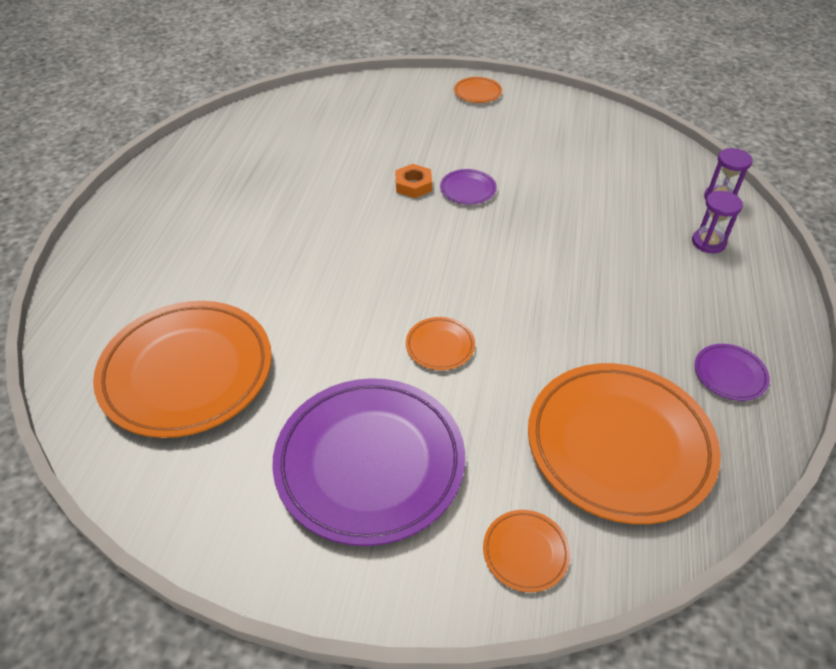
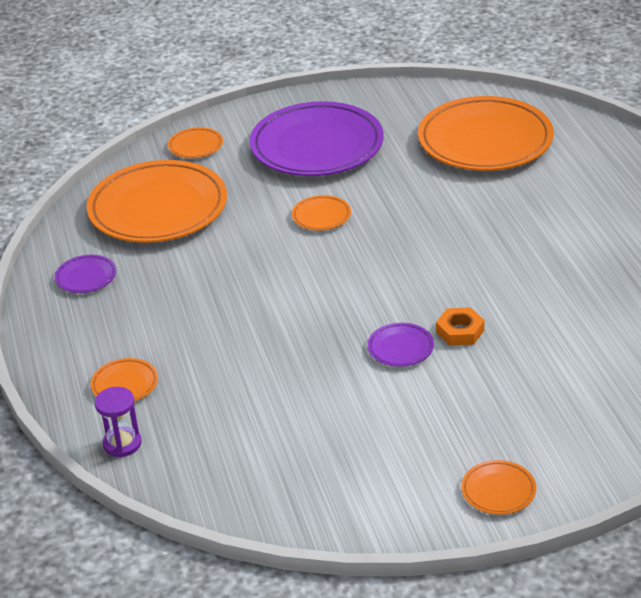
camera: 155 degrees right, 10 degrees down
purple hourglass [692,191,743,253] -> orange plate [90,358,158,401]

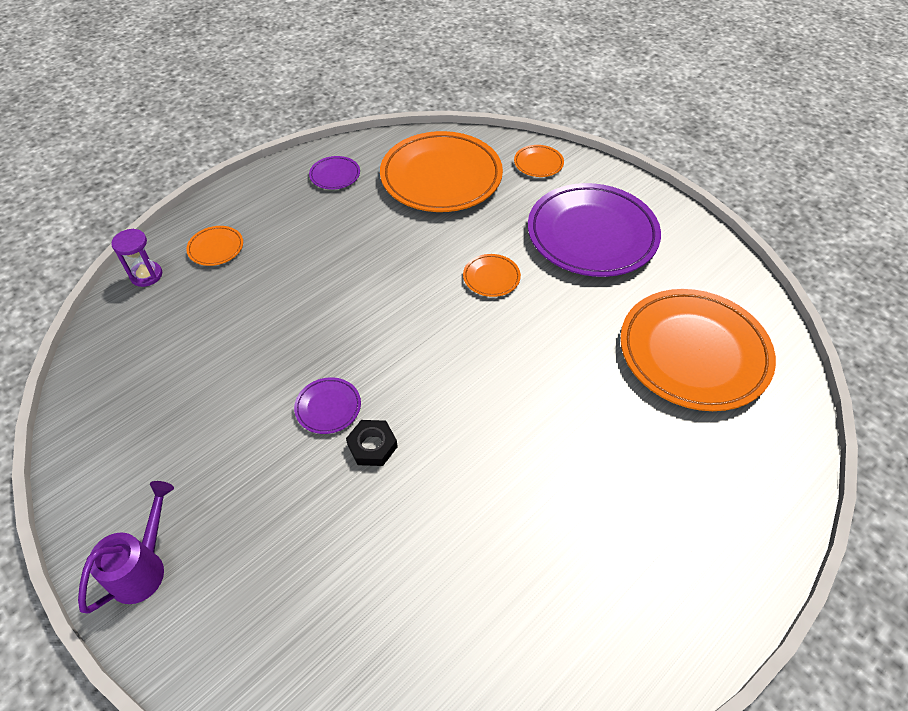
camera: 60 degrees right, 15 degrees up
orange nut [436,307,485,346] -> black nut [346,420,398,466]
orange plate [461,460,536,515] -> purple watering can [78,481,174,614]

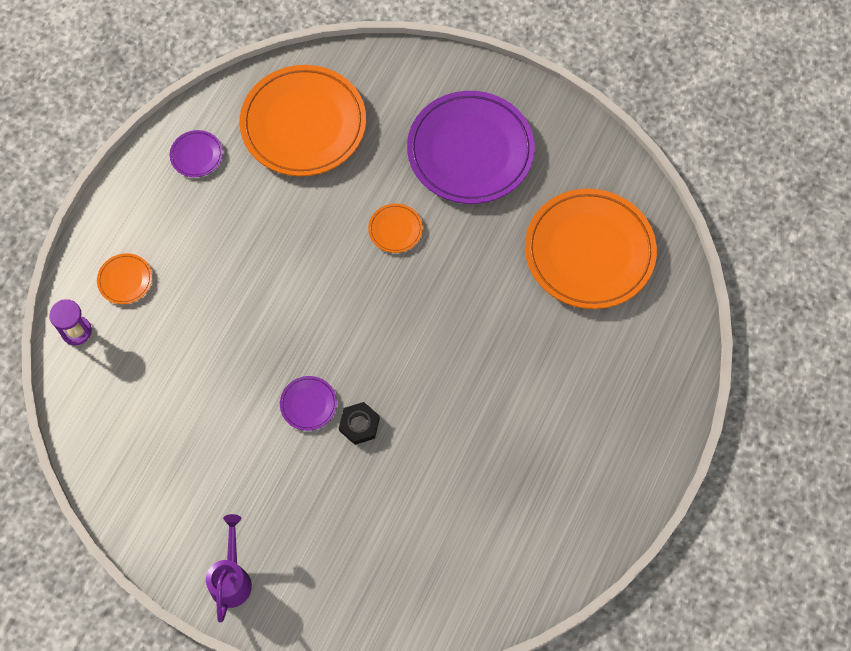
camera: 20 degrees left, 15 degrees up
orange plate [514,145,564,177] -> none

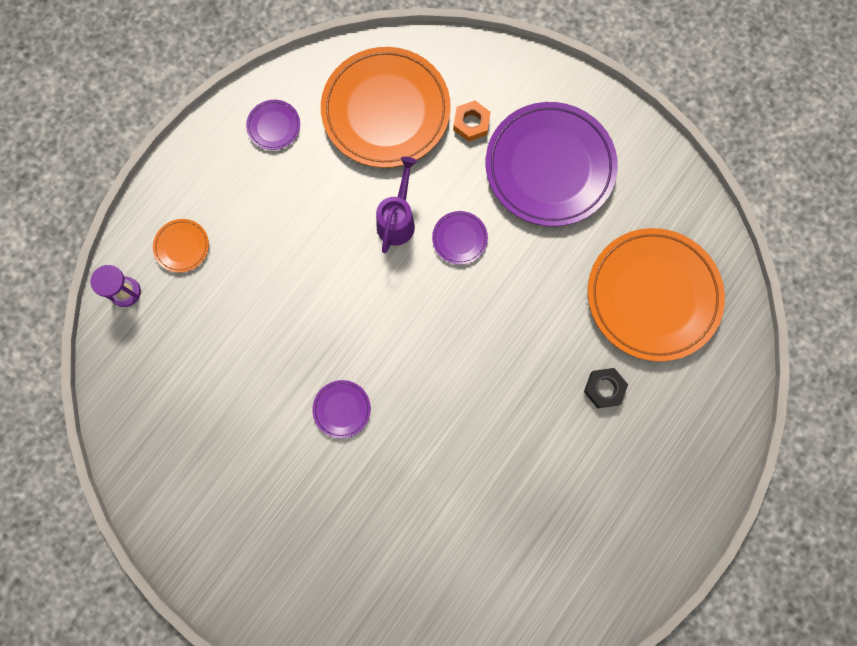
camera: 10 degrees right, 10 degrees up
purple watering can [206,514,252,622] -> purple watering can moved to [376,157,417,253]
black nut [339,402,380,445] -> black nut moved to [584,368,628,408]
orange plate [368,203,423,253] -> purple plate [432,211,488,265]
none -> orange nut [453,100,491,141]

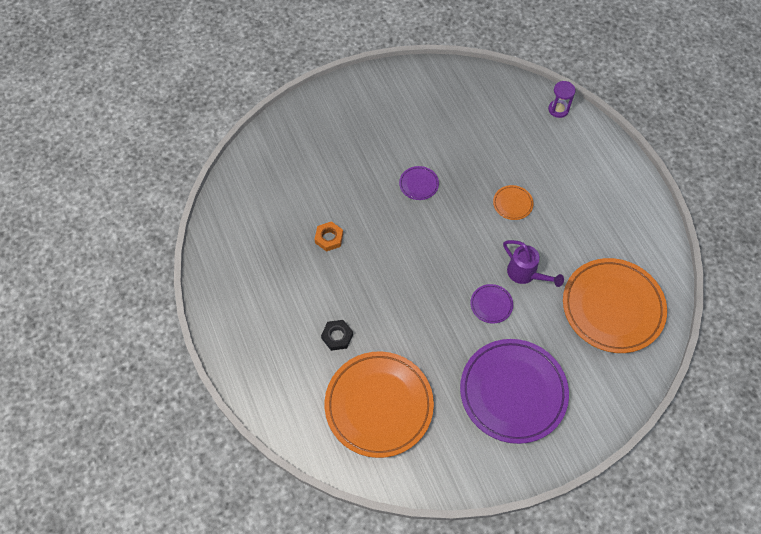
camera: 120 degrees right, 15 degrees down
orange plate [153,219,209,273] -> orange plate moved to [493,185,534,220]
purple plate [246,100,300,150] -> none
orange nut [453,100,491,141] -> orange nut moved to [315,221,343,252]

